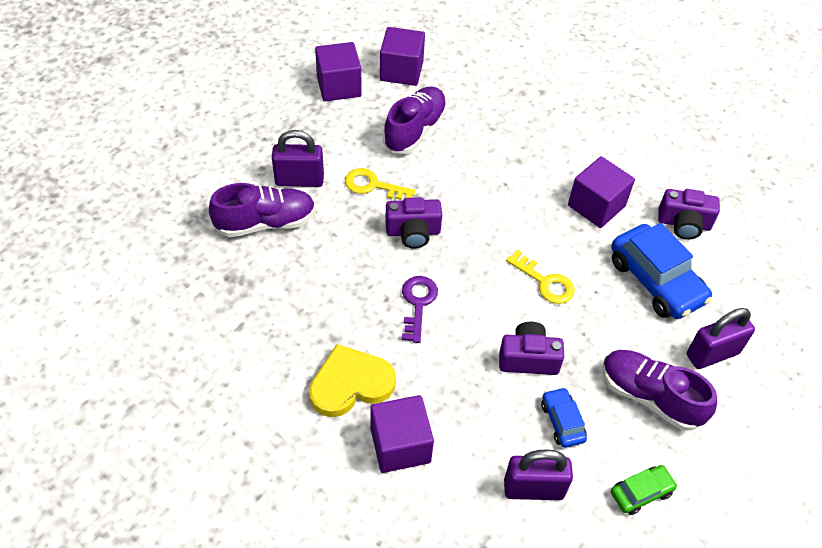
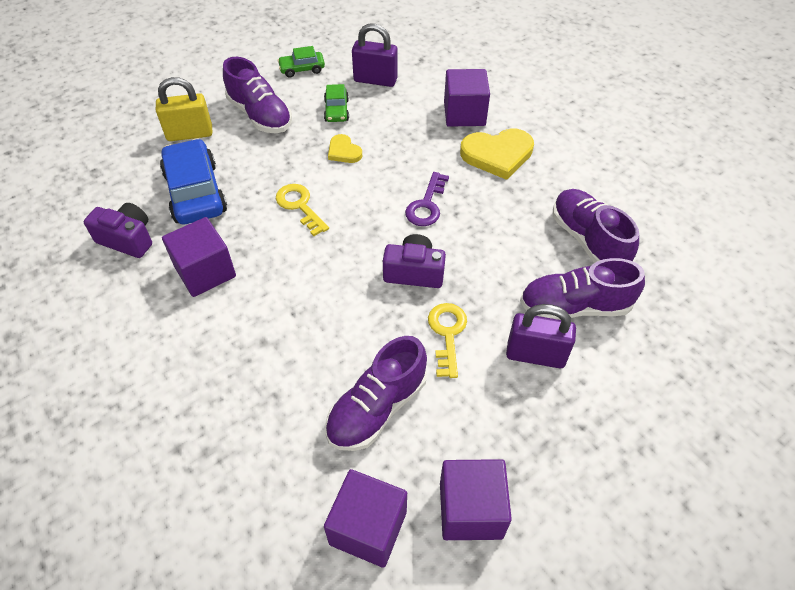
camera: 165 degrees left, 0 degrees up
yellow key [345,168,415,200] -> yellow key turned 120 degrees counterclockwise [428,303,467,378]
purple camera [499,322,564,375] -> yellow heart [328,134,362,163]
blue car [541,387,587,448] -> green car [324,84,349,122]
purple padlock [687,308,755,369] -> yellow padlock [156,77,212,141]
none -> purple shoe [553,189,639,263]

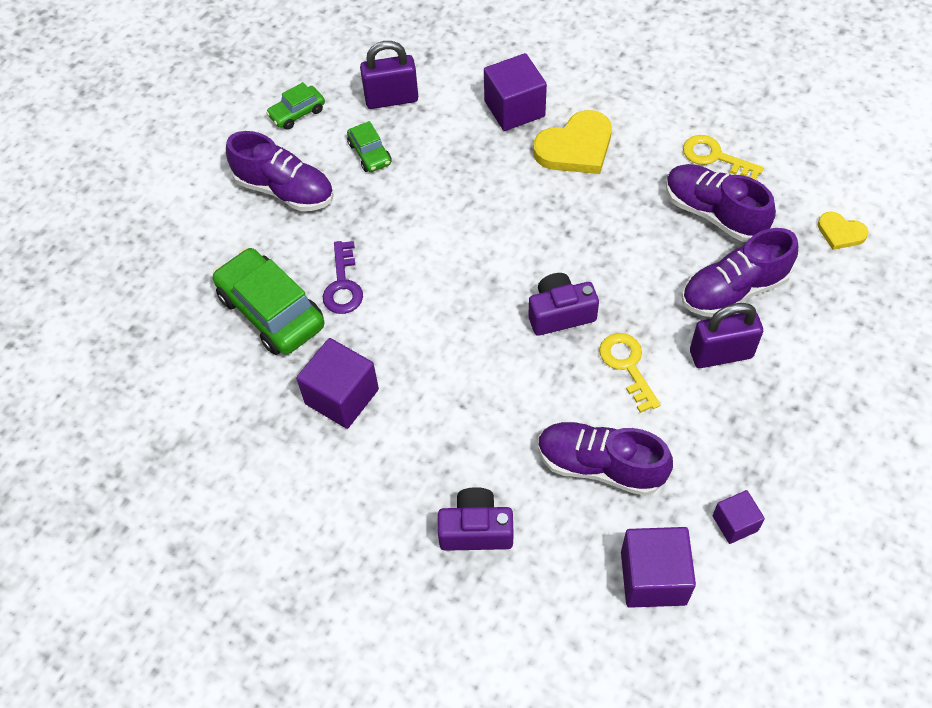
camera: 20 degrees left, 5 degrees up
purple camera [84,203,152,258] -> purple camera moved to [438,487,513,551]
yellow padlock [156,77,212,141] -> none
blue car [160,138,227,224] -> green car [213,248,324,355]
yellow key [276,184,329,236] -> yellow key moved to [683,135,764,180]
purple shoe [325,336,427,451] -> purple shoe turned 90 degrees clockwise [538,422,673,496]
yellow heart [328,134,362,163] -> yellow heart moved to [818,212,868,250]
purple key [405,172,449,226] -> purple key moved to [323,241,363,314]
purple cube [440,459,512,540] -> purple cube [712,490,765,544], size x0.58

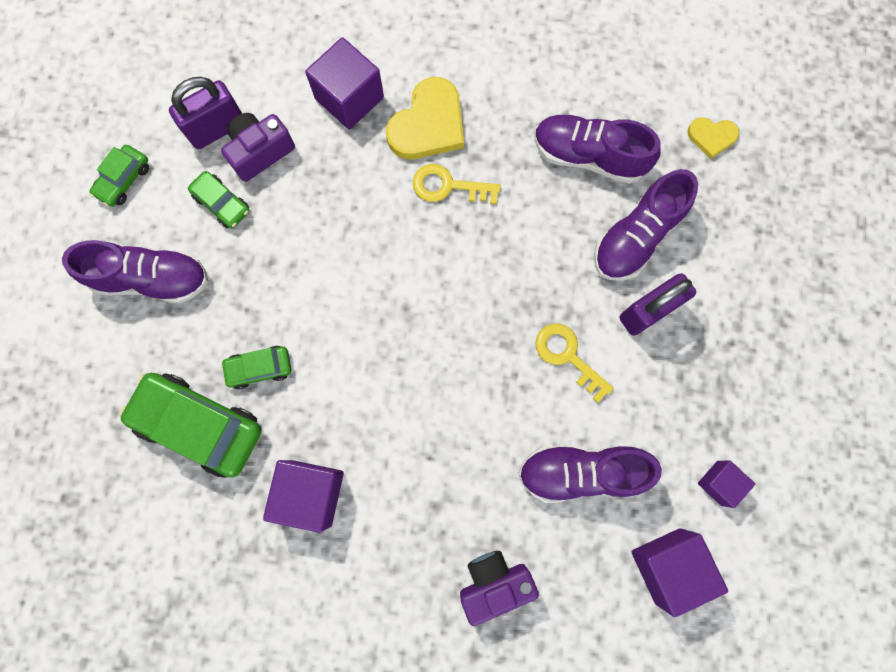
camera: 25 degrees left, 20 degrees up
purple key [323,241,363,314] -> green car [221,346,291,389]
purple camera [528,273,599,336] -> purple camera moved to [221,113,295,182]
yellow key [683,135,764,180] -> yellow key moved to [413,164,501,204]

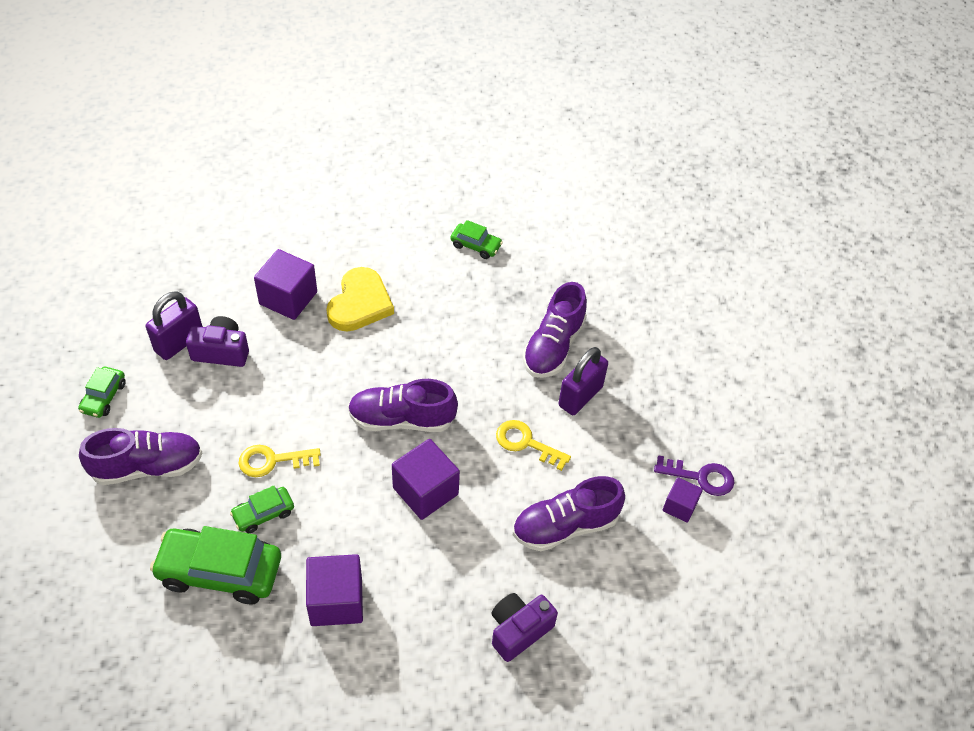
camera: 20 degrees left, 25 degrees down
green car [188,171,249,228] -> green car moved to [450,220,503,259]
purple camera [221,113,295,182] -> purple camera turned 60 degrees clockwise [186,316,249,367]
yellow key [413,164,501,204] -> yellow key moved to [238,445,321,477]
purple shoe [534,115,661,184] -> purple shoe moved to [348,379,458,432]
purple cube [632,528,728,617] -> purple cube moved to [392,439,460,520]
yellow heart [687,117,740,159] -> none
none -> purple key [654,455,734,496]

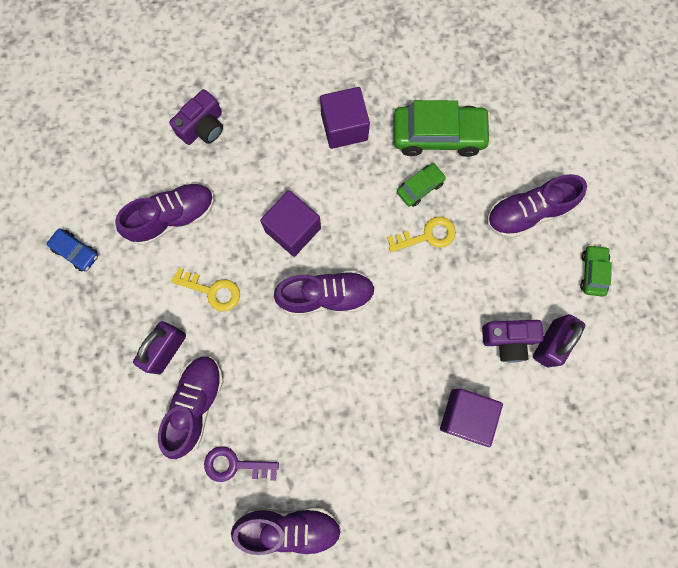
camera: 175 degrees right, 25 degrees up
yellow heart [326,267,394,332] -> none
green car [450,220,503,259] -> purple shoe [231,507,341,555]
purple key [654,455,734,496] -> purple key moved to [204,446,279,482]
purple cube [663,477,703,523] -> blue car [47,229,98,272]

